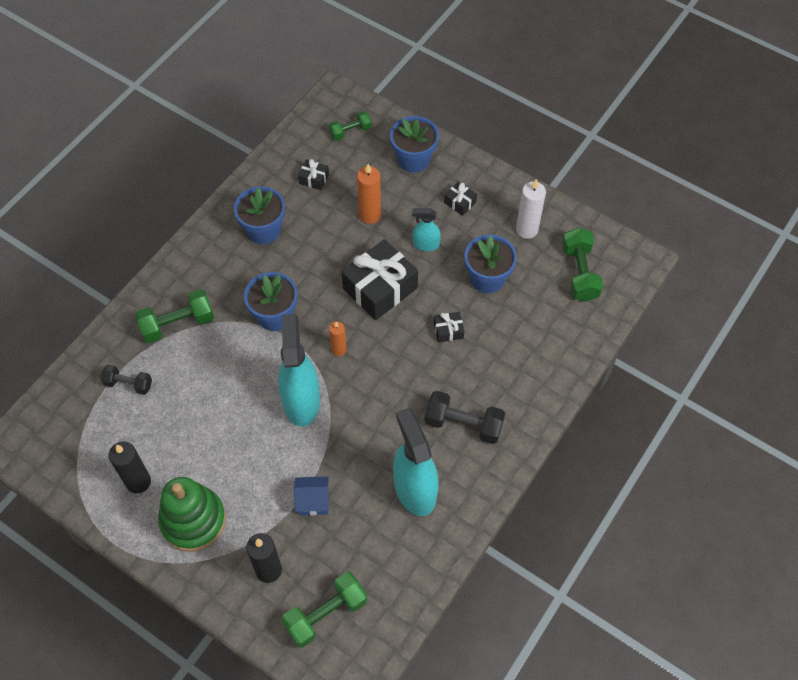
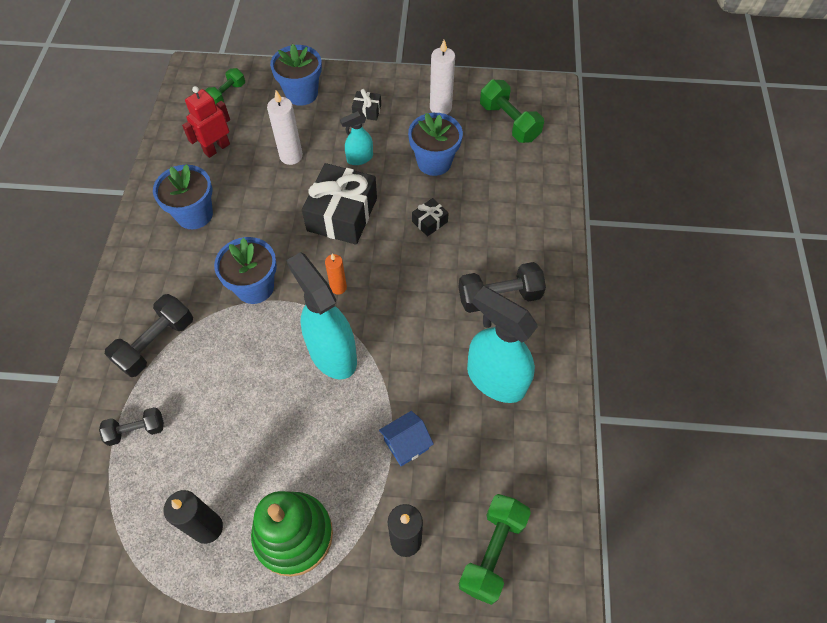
camera: 30 degrees left, 0 degrees up
green dumbbell [135,289,214,343] -> black dumbbell [105,294,193,377]
black gift [298,159,329,190] -> red robot [182,86,230,158]
orange candle [357,164,381,224] -> white candle [267,90,303,165]

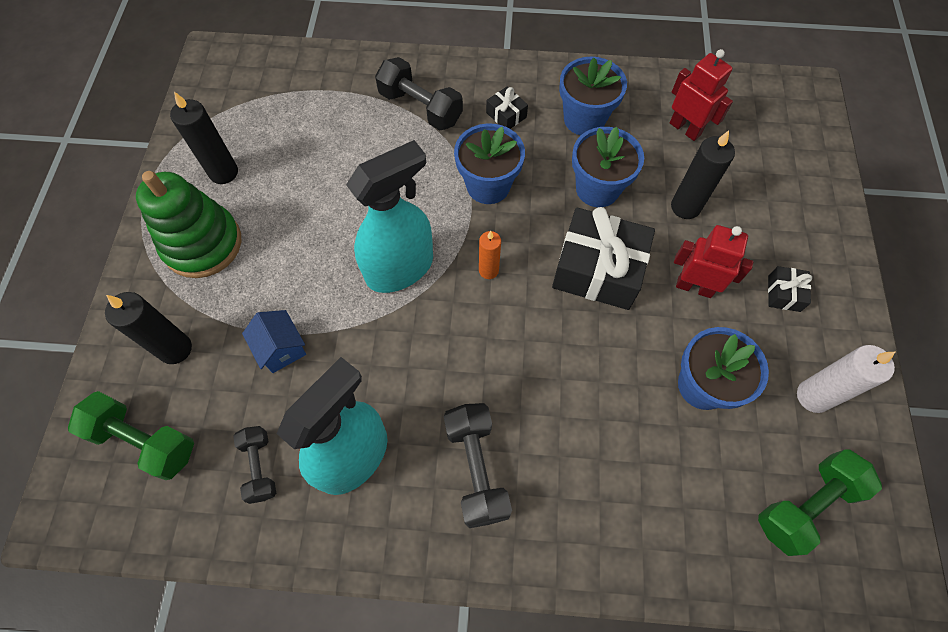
camera: 90 degrees right, 5 degrees up
black dumbbell [99,407,164,446] -> black dumbbell moved to [233,426,276,504]
green dumbbell [205,68,245,106] -> none
white candle [267,90,303,165] -> black candle [671,130,735,219]
blue flower pot [270,44,322,106] -> blue flower pot moved to [572,127,644,207]
turquoise spray bottle [340,111,373,165] -> red robot [674,225,753,298]
black gift [412,198,449,236] -> black gift moved to [486,86,528,129]

